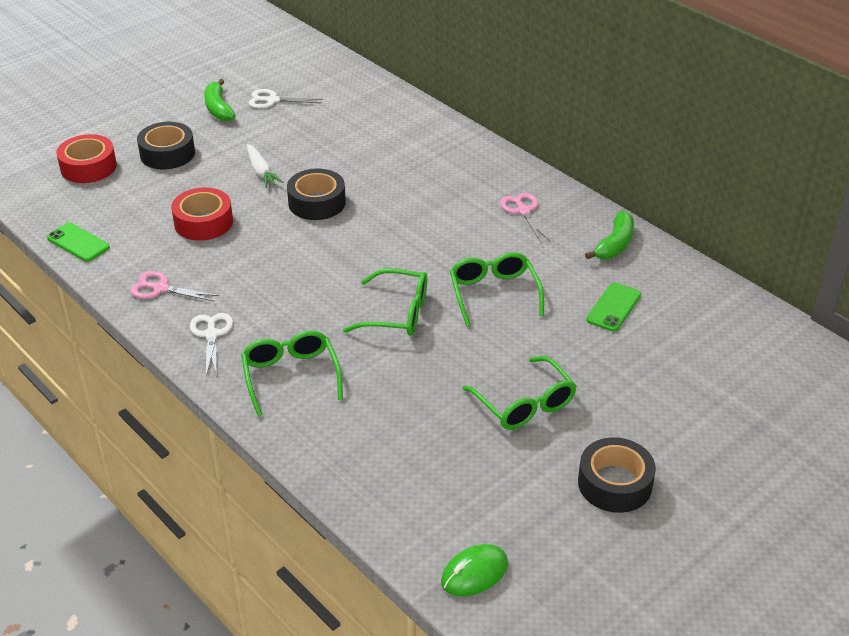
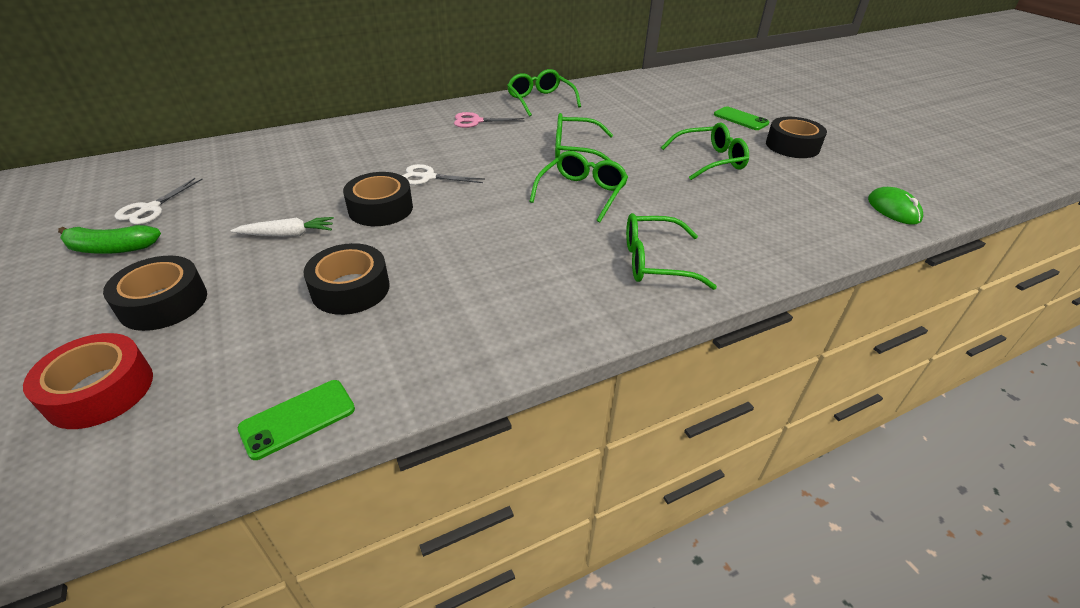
camera: 75 degrees left, 0 degrees up
pink scissors [130,271,219,302] -> none
red tape [171,187,233,241] -> black tape [303,243,390,315]
white scissors [190,313,233,376] -> white scissors moved to [402,164,485,185]
green banana [585,211,634,259] -> green glasses [507,69,581,117]
green phone [586,282,641,332] -> green phone moved to [714,106,769,130]

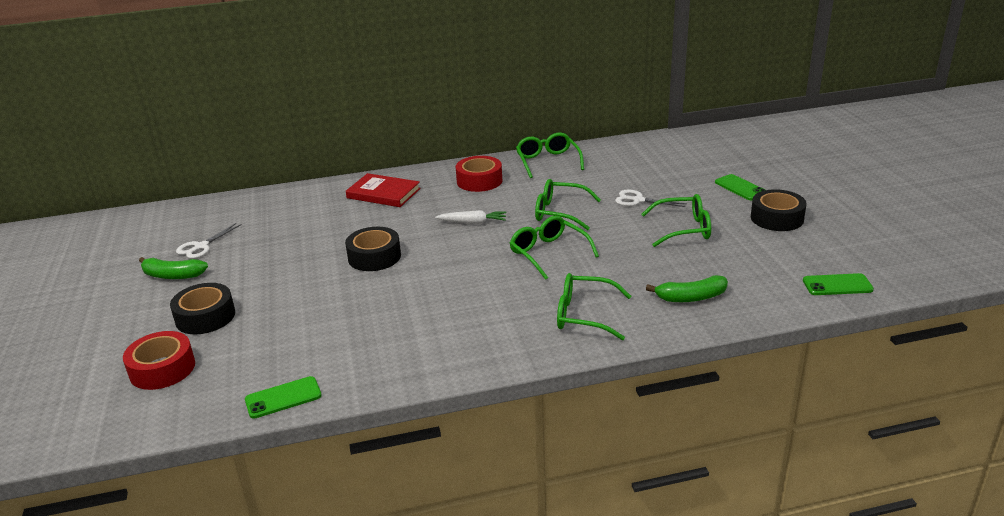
camera: 15 degrees right, 10 degrees down
white carrot [231,217,334,237] -> white carrot moved to [435,210,506,224]
black tape [303,243,390,315] -> none
white scissors [402,164,485,185] -> white scissors moved to [615,189,687,207]
pink scissors [454,112,524,128] -> red tape [456,156,502,192]
green glasses [529,151,628,223] -> green glasses turned 75 degrees counterclockwise [510,216,599,280]
green mouse [868,187,923,225] -> green phone [803,273,874,295]
none -> red book [346,173,421,207]
none -> green banana [646,275,728,302]

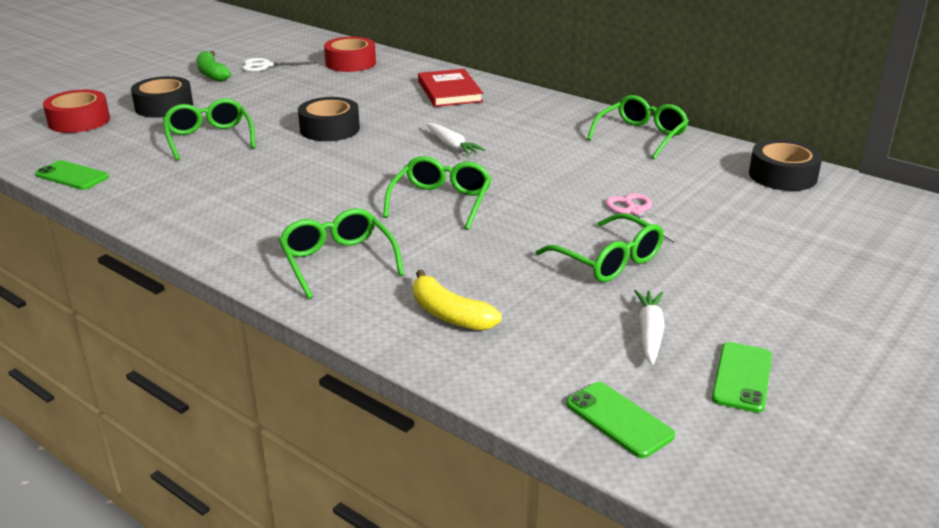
camera: 50 degrees right, 0 degrees up
red tape [456,156,502,192] -> red tape moved to [324,37,376,72]
green glasses [535,179,601,230] -> green glasses moved to [163,98,256,161]
white scissors [615,189,687,207] -> pink scissors [606,193,674,244]
green banana [646,275,728,302] -> yellow banana [413,270,502,331]
green phone [715,174,765,200] -> green phone moved to [712,342,772,413]
black tape [751,189,807,231] -> black tape moved to [749,139,822,191]
none -> white carrot [634,290,665,365]

